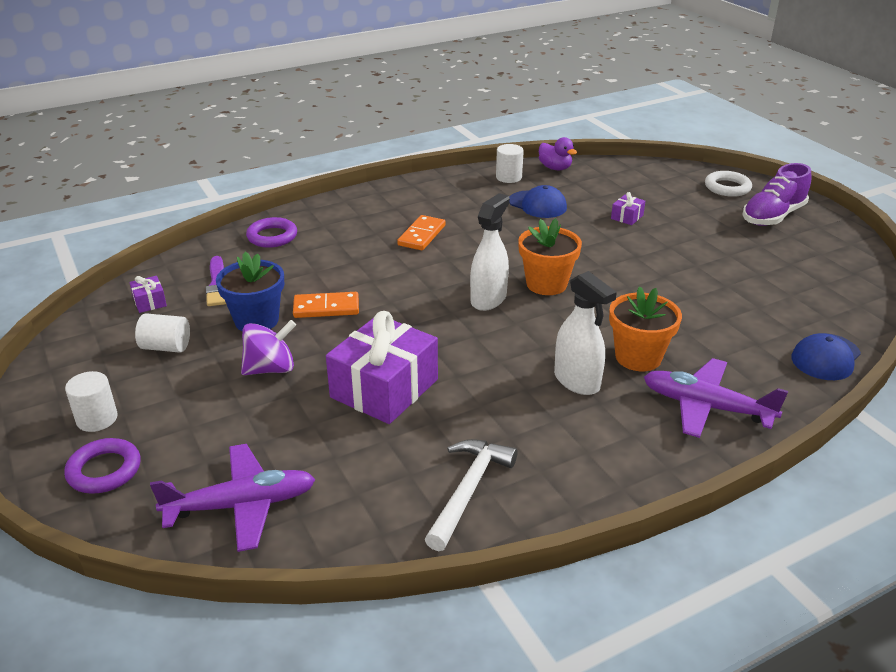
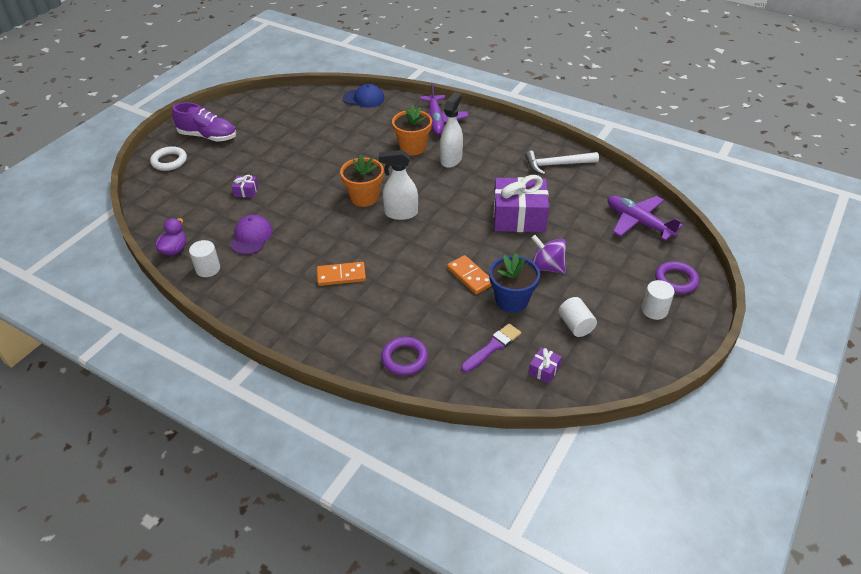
camera: 120 degrees left, 10 degrees up
blue cap [509,185,567,218] -> purple cap [231,215,273,255]

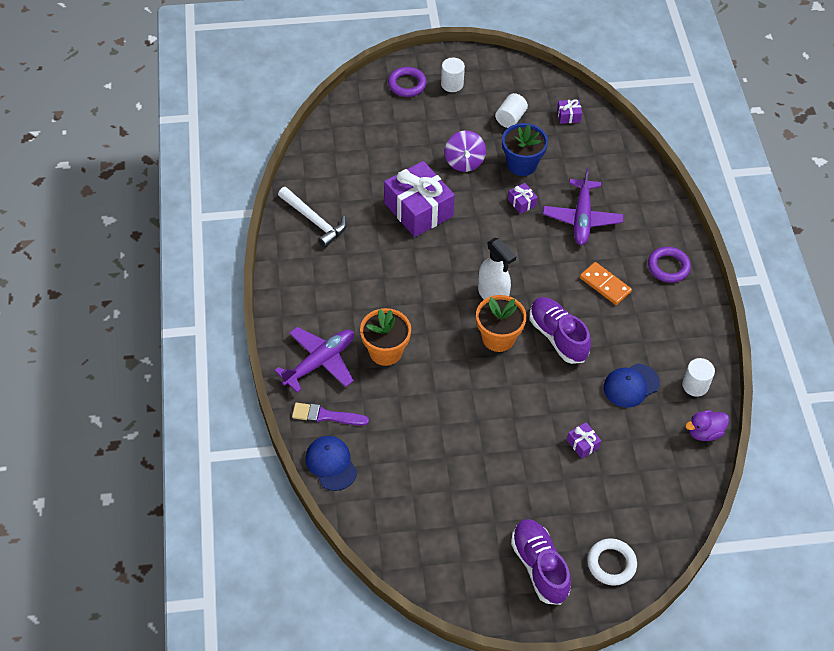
camera: 130 degrees left, 10 degrees up
purple cap [231,215,273,255] -> blue cap [603,364,660,408]
purple ring [381,337,428,375] -> purple ring moved to [648,247,691,283]
white spray bottle [440,92,463,168] -> none
orange domino [447,255,492,294] -> purple gift [508,183,538,214]
purple brush [461,323,521,372] -> purple brush moved to [292,402,369,426]
purple plane [608,196,683,241] -> purple plane moved to [543,167,623,245]
none -> purple shoe [529,297,591,364]

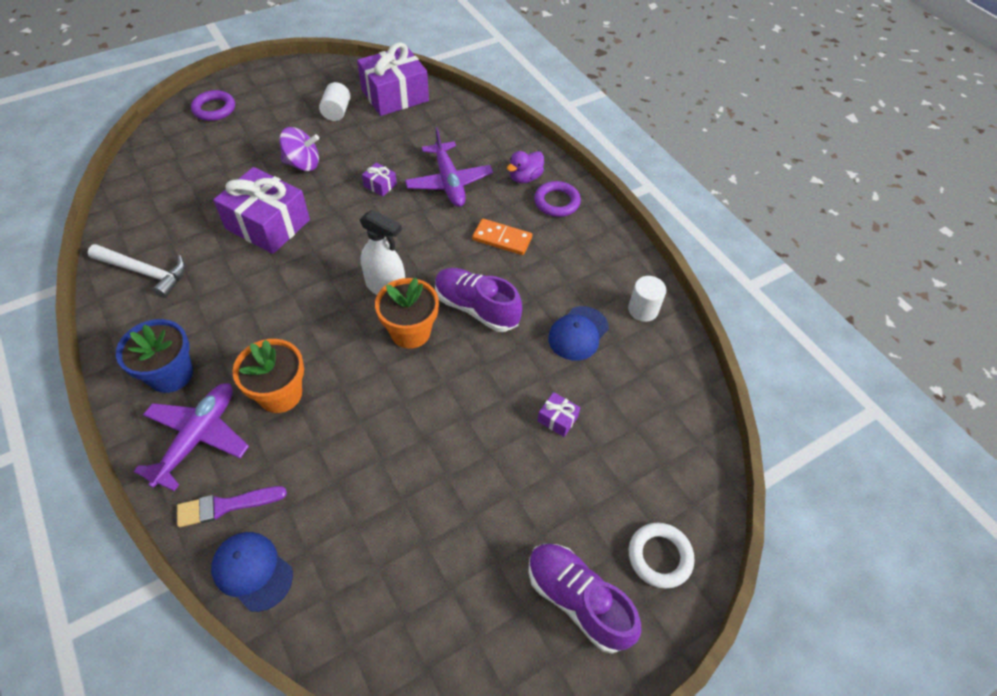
camera: 25 degrees left, 0 degrees up
white cylinder [441,58,465,92] -> none
purple spinning top [445,130,486,172] -> purple spinning top turned 60 degrees counterclockwise [279,127,319,171]
blue flower pot [502,123,548,176] -> blue flower pot moved to [116,319,193,393]
purple gift [557,99,582,124] -> purple gift [357,42,429,116], size x2.40
purple duck [685,410,729,441] -> purple duck moved to [507,151,544,183]

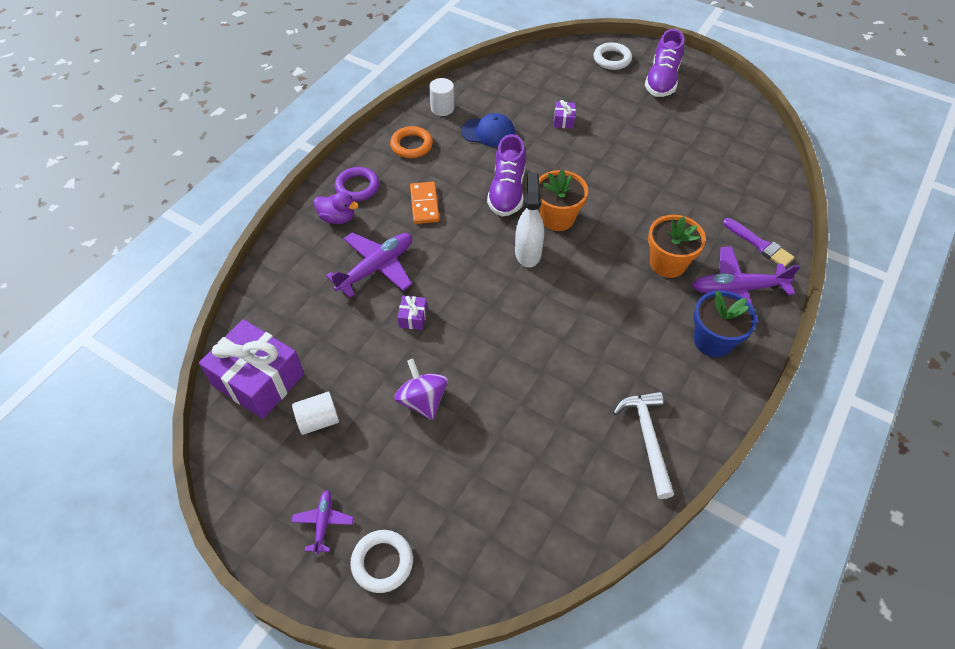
camera: 115 degrees left, 0 degrees up
purple ring [191,90,235,121] -> white ring [350,530,413,593]
blue cap [211,532,293,612] -> none
purple gift [213,167,310,254] -> none
none -> purple plane [291,490,354,555]
none -> orange ring [390,126,433,158]

